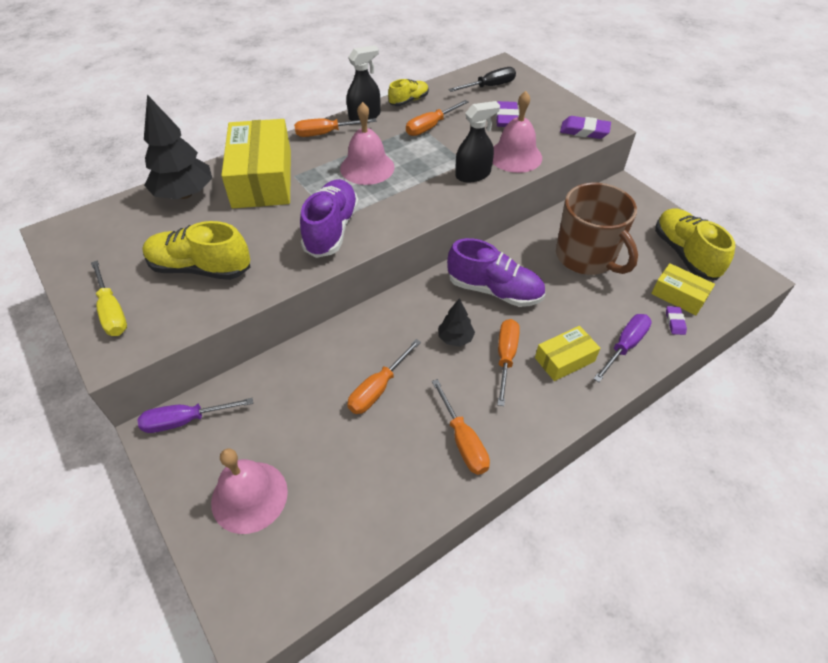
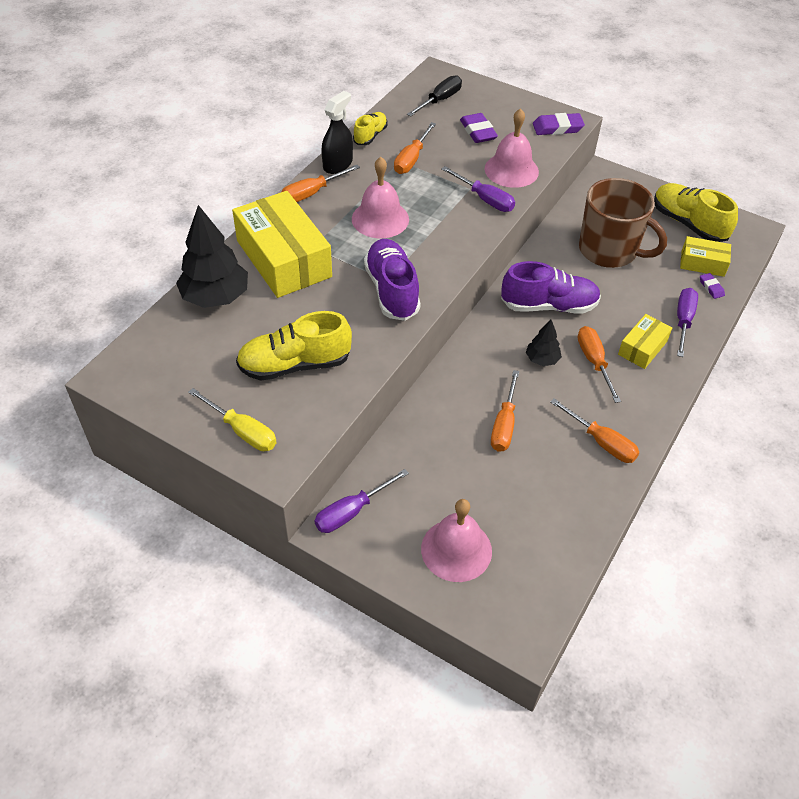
camera: 25 degrees left, 0 degrees up
black spray bottle [455,101,500,183] -> purple screwdriver [441,166,515,212]

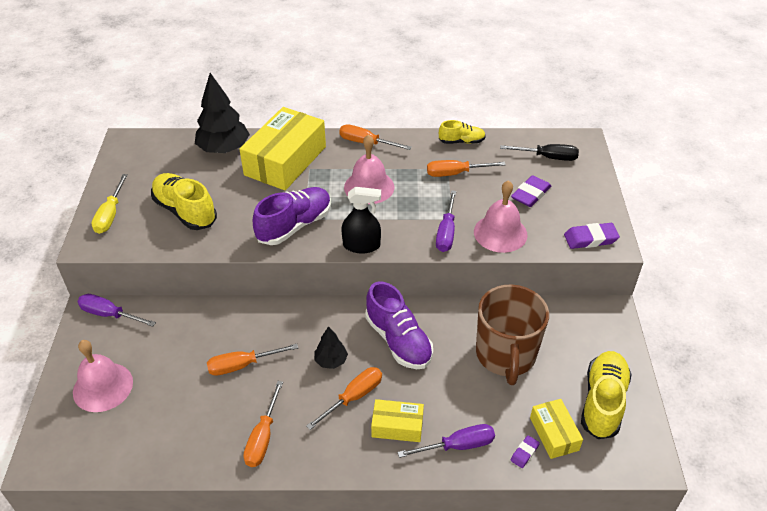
camera: 60 degrees right, 5 degrees down
black spray bottle [322,91,353,174] -> black spray bottle moved to [341,187,381,253]
purple eraser [533,113,585,135] -> purple eraser turned 60 degrees counterclockwise [564,223,620,249]

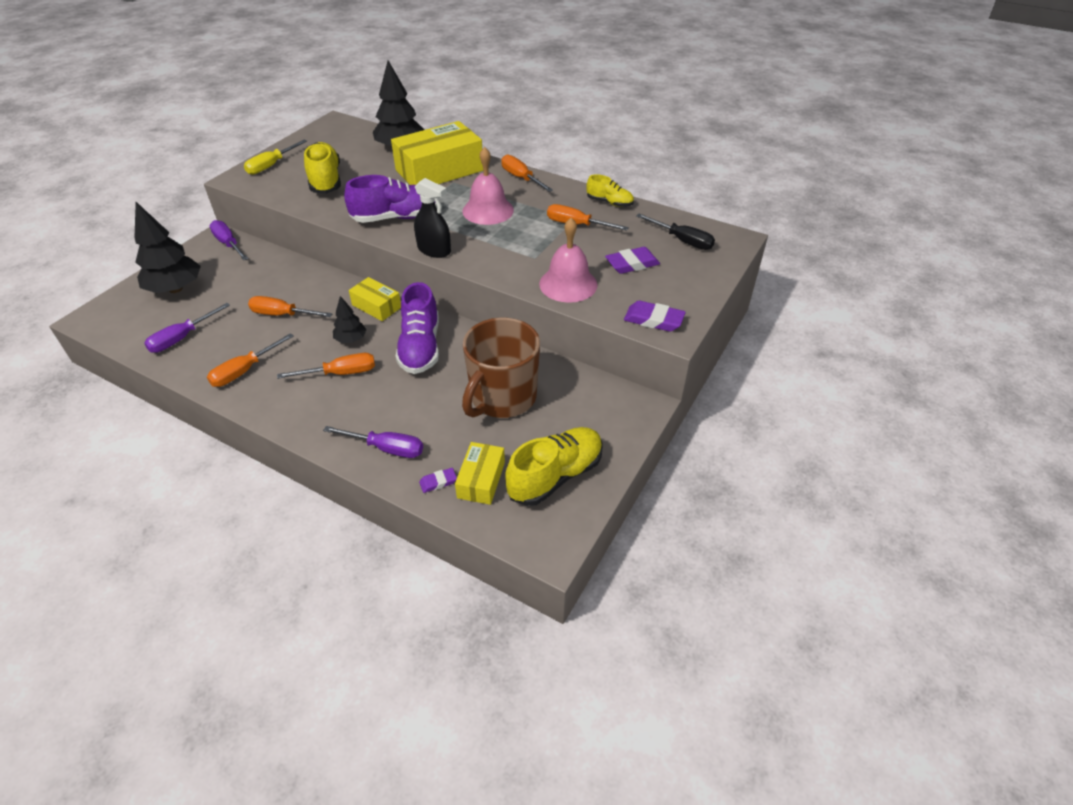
camera: 30 degrees right, 0 degrees up
pink bell [73,340,133,412] -> black tree [134,202,201,293]
yellow box [371,399,424,442] -> yellow box moved to [349,277,401,321]
purple screwdriver [436,190,456,252] -> purple screwdriver moved to [144,303,230,353]

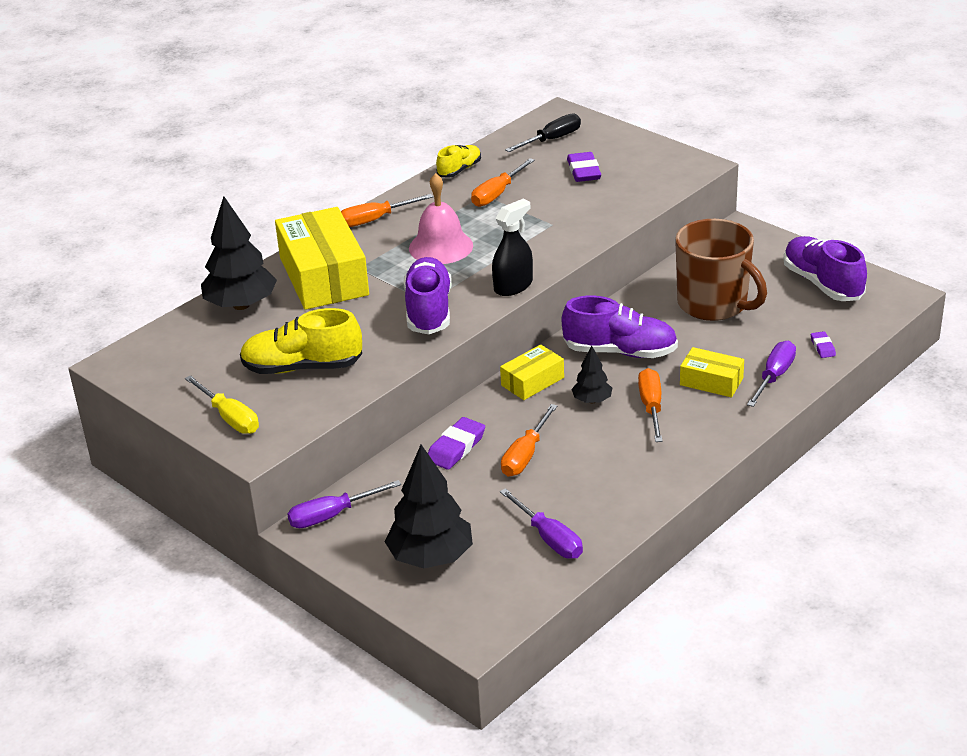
camera: 75 degrees left, 10 degrees down
orange screwdriver [207,333,294,387] -> none
yellow box [455,442,505,505] -> yellow box moved to [680,347,744,397]
yellow shoe [505,427,603,506] -> purple shoe [784,236,867,301]
pink bell [539,218,598,303] -> none
purple eraser [624,301,686,332] -> purple eraser moved to [428,417,485,470]

